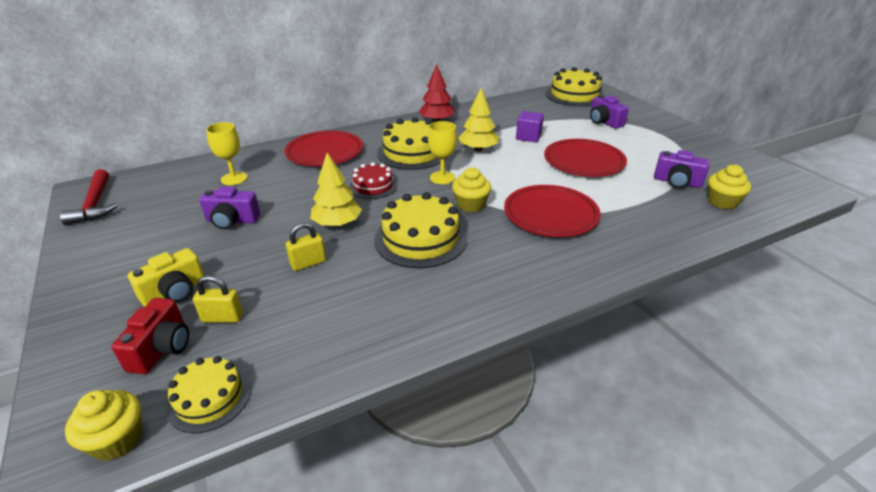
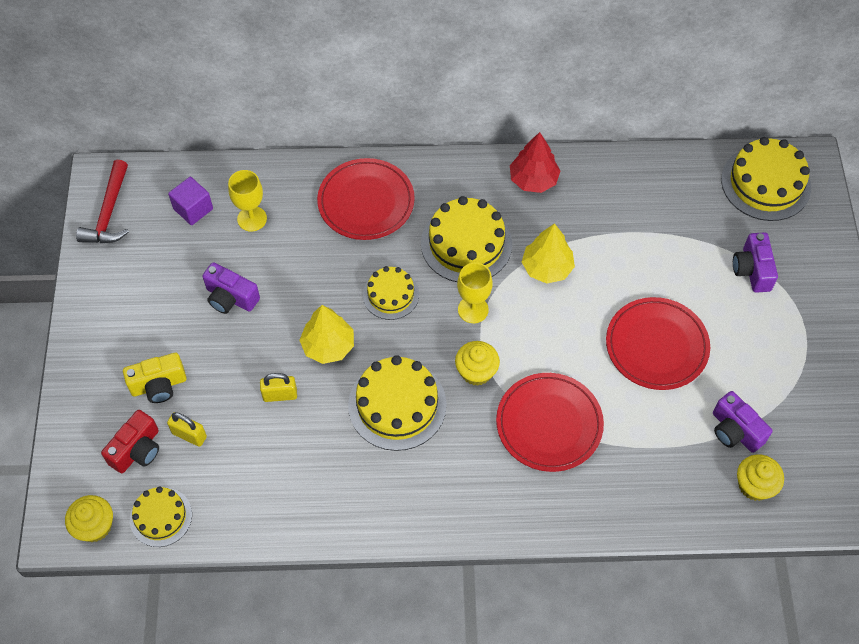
camera: 25 degrees right, 25 degrees up
red cake [349,162,397,199] -> yellow cake [363,266,419,320]
purple cube [516,111,544,142] -> purple cube moved to [168,177,213,225]

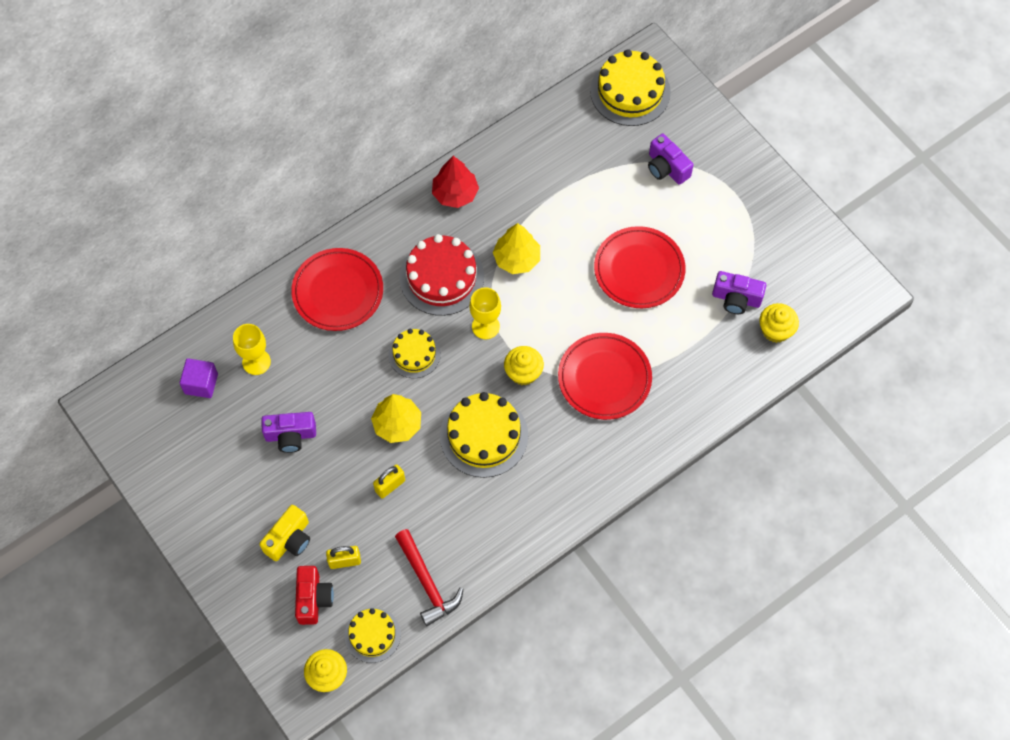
camera: 35 degrees left, 5 degrees up
red hammer [76,160,129,243] -> red hammer moved to [395,529,463,626]
yellow cake [421,196,512,282] -> red cake [400,234,484,316]

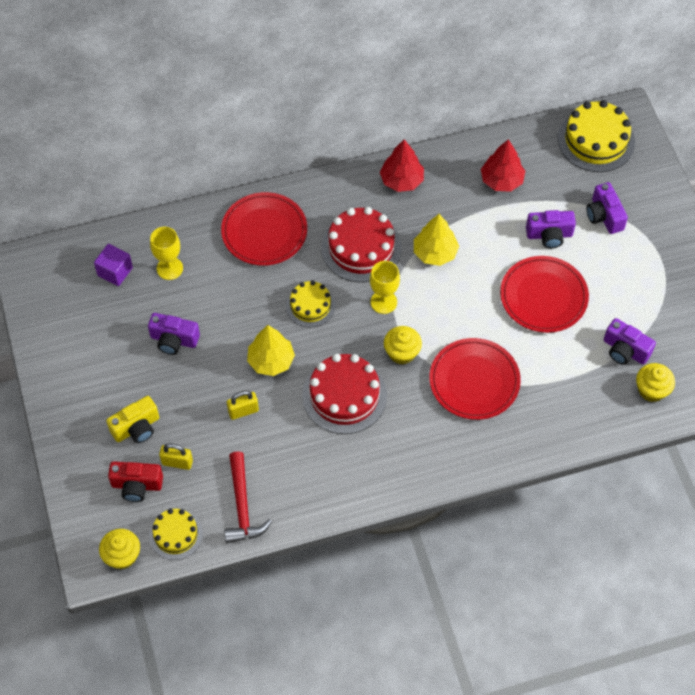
camera: 20 degrees right, 5 degrees down
red camera [295,566,334,625] -> red camera turned 75 degrees clockwise [108,461,163,502]
yellow cake [440,392,528,478] -> red cake [302,354,387,434]
none -> red tree [481,139,525,192]
none -> purple camera [526,210,576,248]

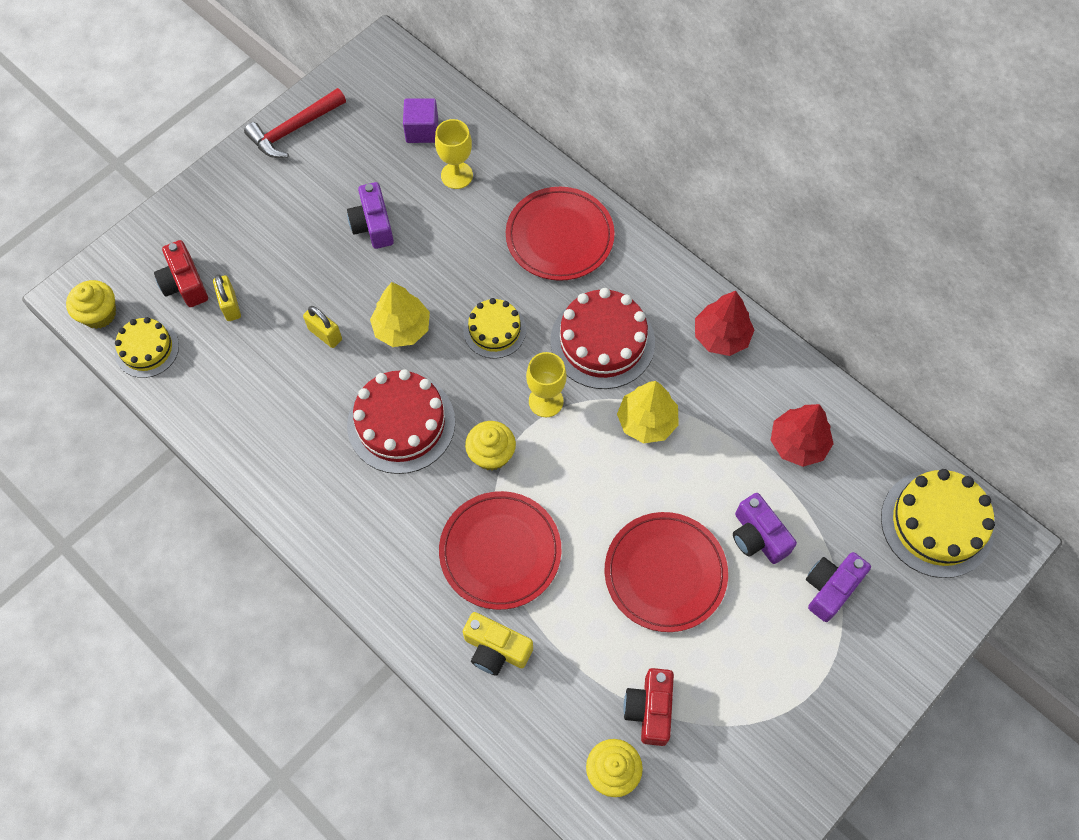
camera: 60 degrees right, 5 degrees up
yellow camera [106,396,159,443] -> yellow camera moved to [463,612,533,675]
red hammer [224,451,272,543] -> red hammer moved to [244,88,346,158]
purple camera [604,318,656,365] -> red camera [623,668,674,746]

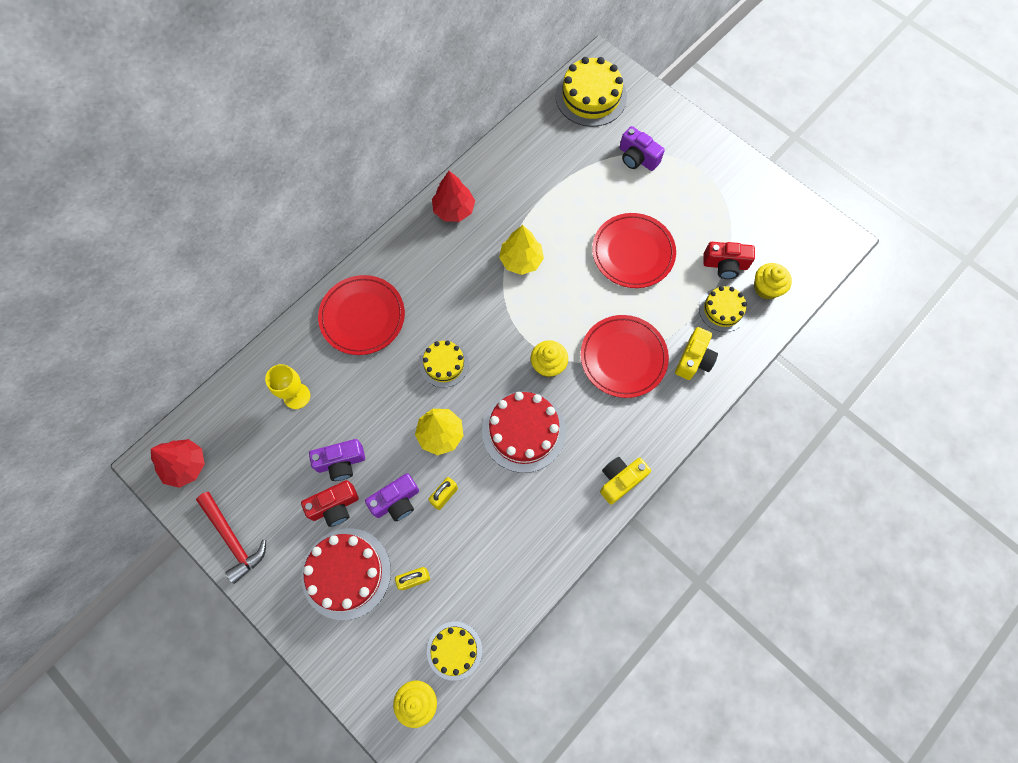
camera: 90 degrees left, 5 degrees up
red camera [154,240,208,307] -> red camera moved to [301,480,359,527]
purple cube [403,98,438,143] -> none
yellow goblet [526,352,567,417] -> none
red cake [550,288,655,389] -> red cake moved to [301,528,391,620]
purple camera [733,493,797,564] -> purple camera moved to [365,473,419,522]
red tree [771,404,834,467] -> red tree moved to [151,439,205,488]
none -> yellow camera [600,457,651,505]
none -> yellow cake [699,286,747,332]

